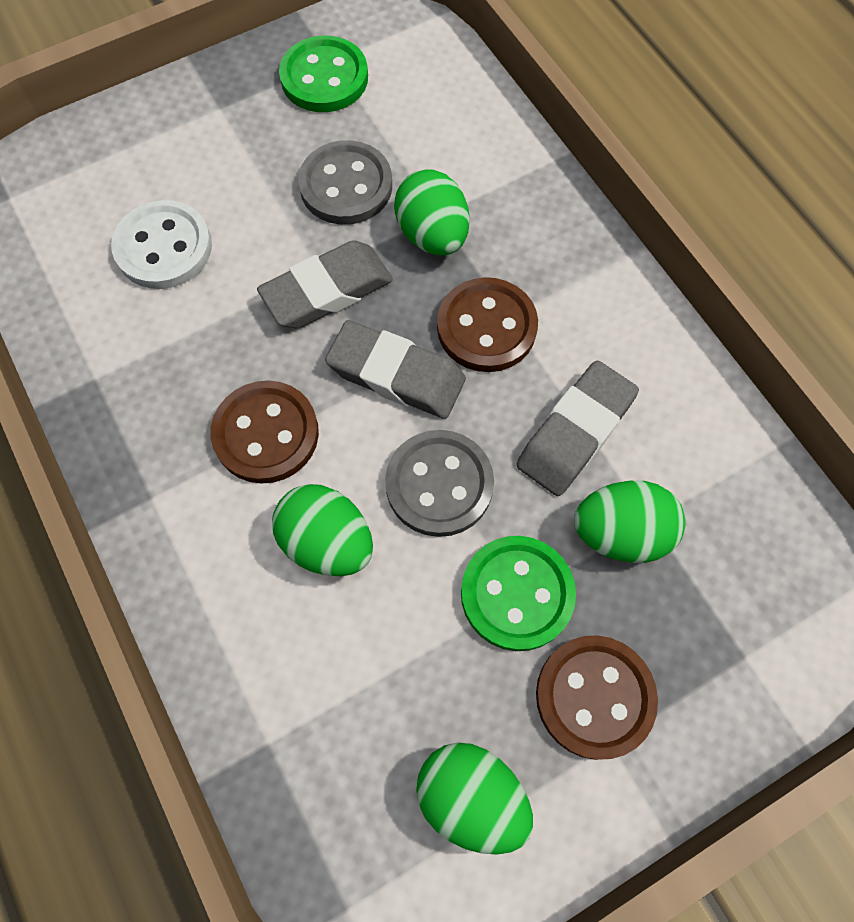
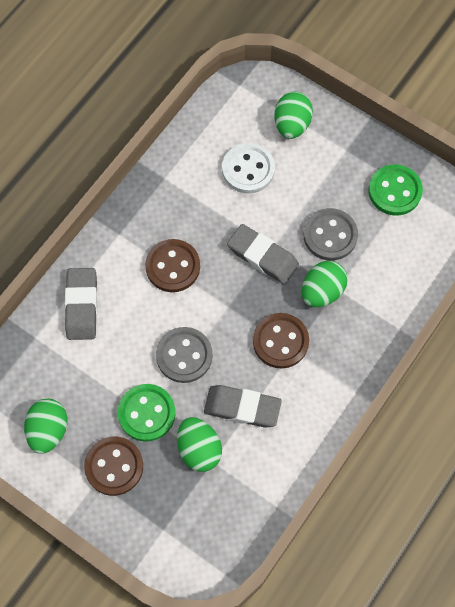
camera: 65 degrees right, 0 degrees up
green egg [272,484,373,576] -> green egg moved to [275,92,313,139]
grey eraser [325,320,466,419] -> grey eraser moved to [65,268,98,340]

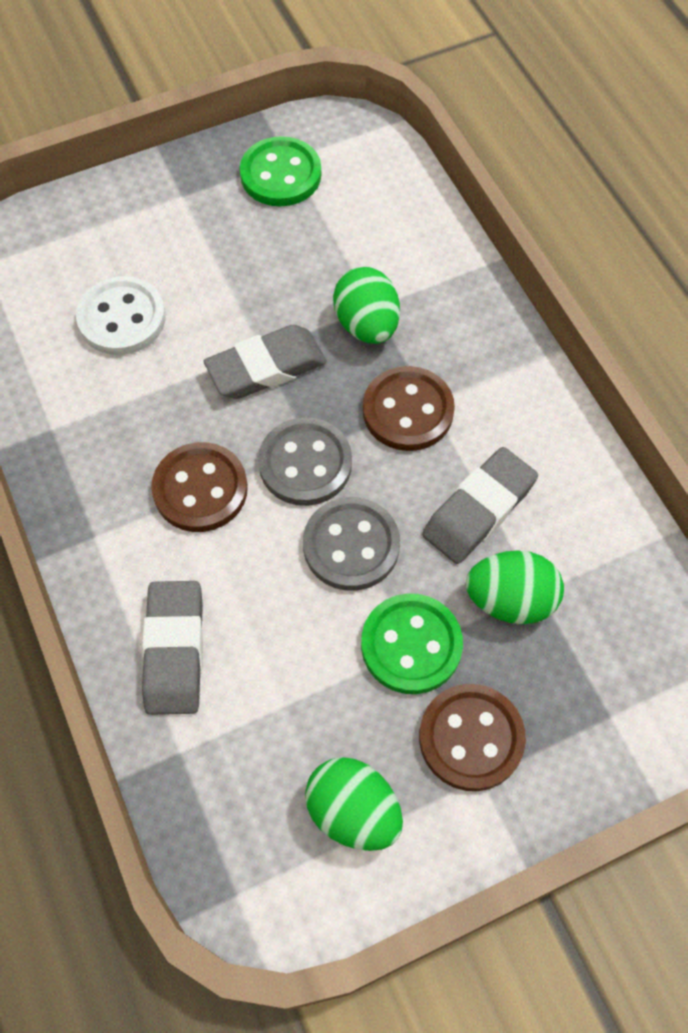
camera: 60 degrees left, 5 degrees down
grey eraser [65,268,98,340] -> grey eraser turned 60 degrees clockwise [142,581,203,715]
green egg [275,92,313,139] -> none
grey button [303,208,358,261] -> grey button moved to [258,417,352,506]

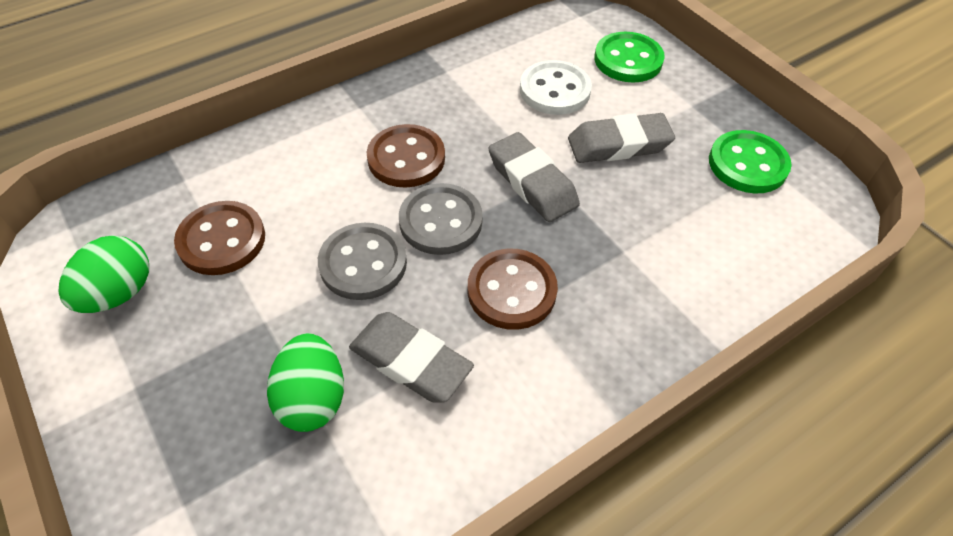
camera: 80 degrees right, 10 degrees down
grey eraser [142,581,203,715] -> grey eraser moved to [568,113,675,163]
green egg [333,267,400,344] -> none
green button [361,594,463,694] -> green button moved to [594,32,665,82]
brown button [419,684,526,791] -> brown button moved to [174,201,265,275]

